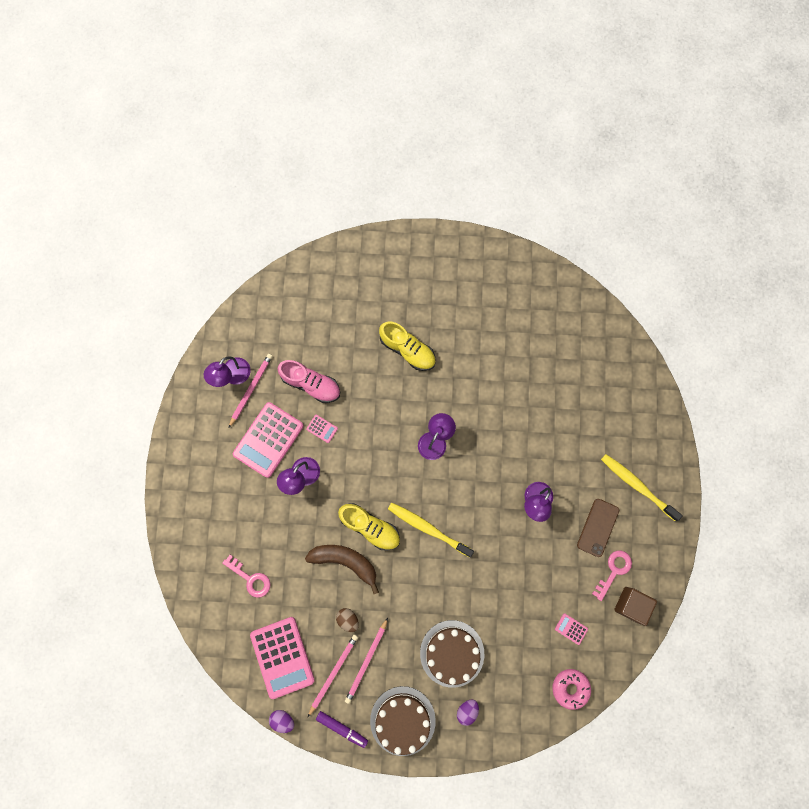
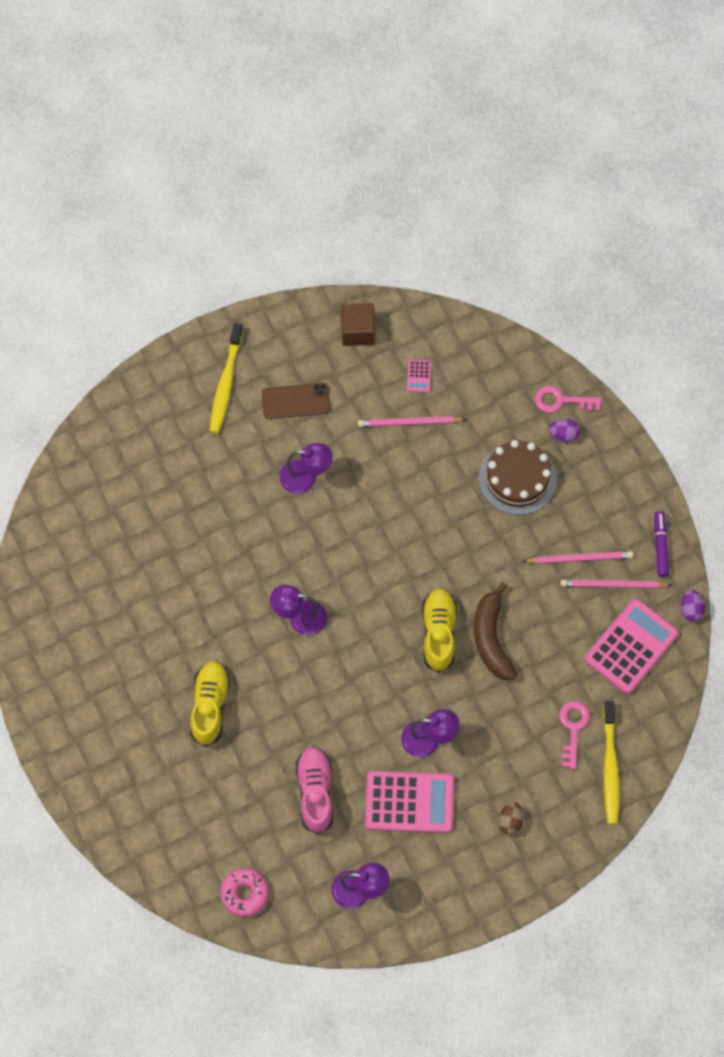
camera: 120 degrees left, 10 degrees down
pink pencil [229,354,272,427] -> pink pencil moved to [358,416,467,427]
pink calculator [306,415,338,443] -> none
brown egg [336,608,359,632] -> brown egg moved to [498,802,523,835]
brown cake [370,686,436,756] -> none
yellow toothbrush [388,502,474,557] -> yellow toothbrush moved to [603,701,620,824]
pink donut [552,669,591,710] -> pink donut moved to [220,868,269,917]
pink key [592,551,632,601] -> pink key moved to [535,386,602,413]

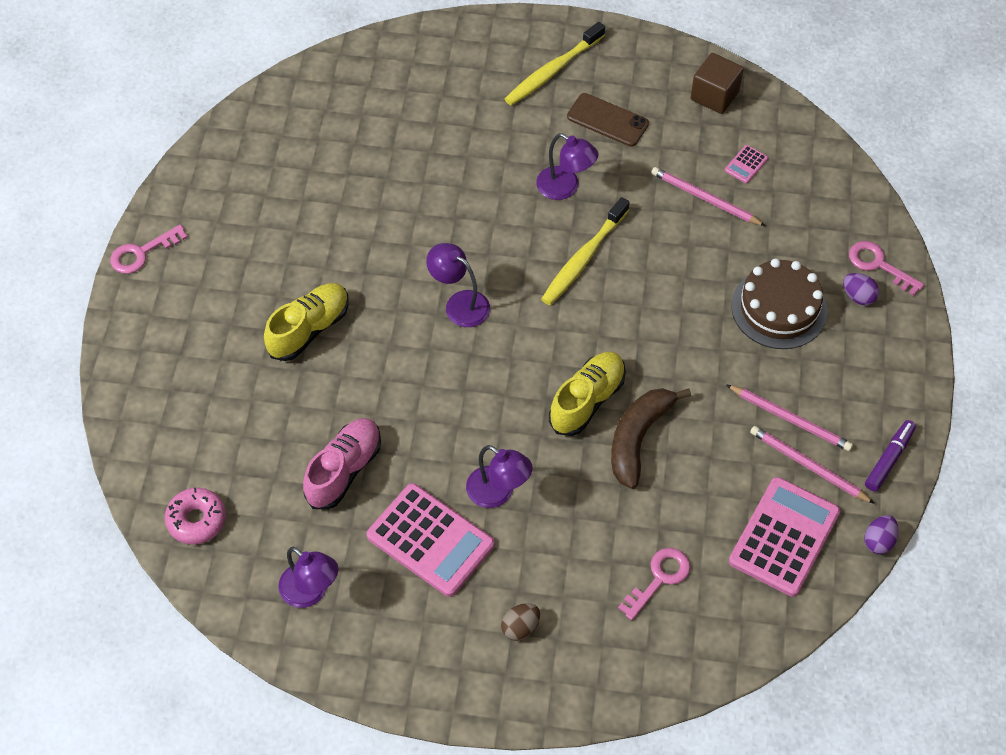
camera: 35 degrees right, 10 degrees down
pink calculator [584,598,679,694] -> pink calculator turned 45 degrees counterclockwise [729,477,840,597]
yellow toothbrush [603,701,620,824] -> yellow toothbrush moved to [541,197,630,305]
none -> pink key [110,225,188,274]

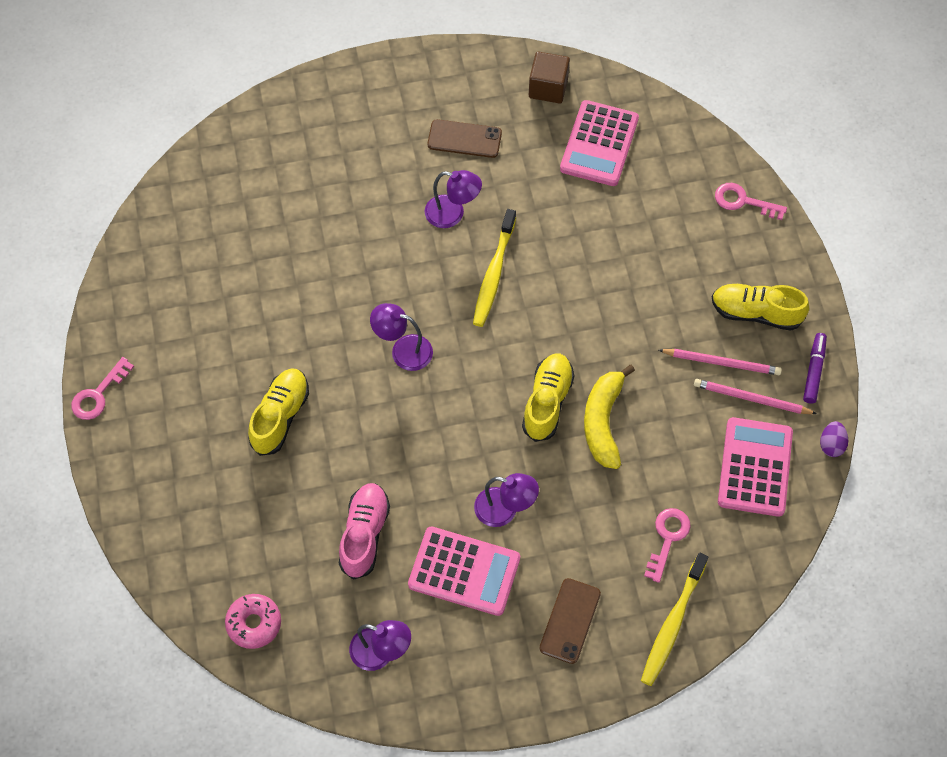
camera: 20 degrees left, 5 degrees up
brown egg [501,603,540,641] -> brown phone [539,578,601,664]
yellow toothbrush [505,22,605,105] -> yellow toothbrush moved to [641,553,708,686]
brown banana [611,388,691,489] -> yellow banana [584,365,635,469]
pink pencil [651,167,766,226] -> none
pink calculator [725,145,768,183] -> pink calculator [560,100,639,186], size x2.40
brown cake [731,259,827,349] -> none
purple egg [843,273,879,305] -> none
none -> yellow shoe [712,284,809,331]

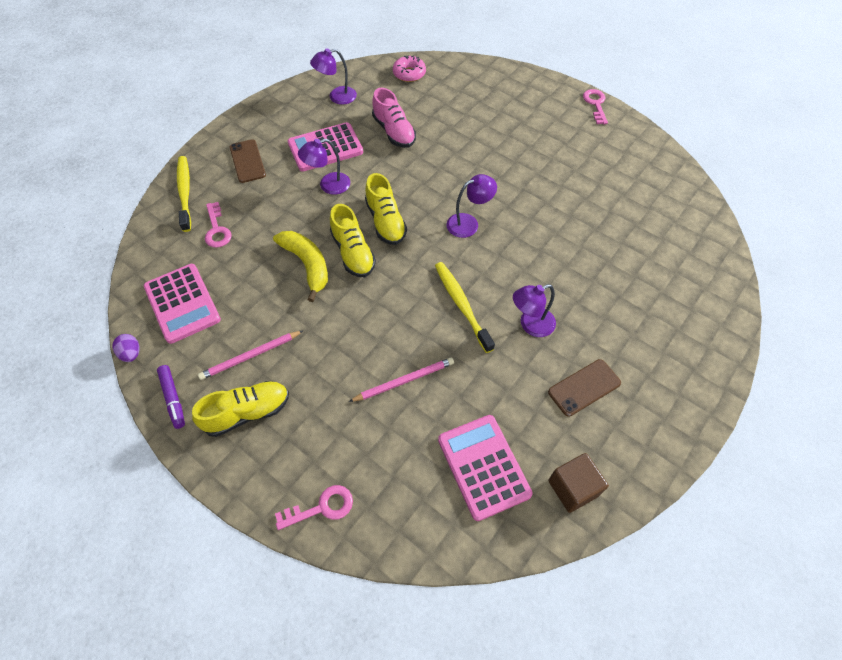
camera: 140 degrees right, 5 degrees down
yellow shoe [248,368,309,456] -> yellow shoe moved to [365,173,407,245]
pink pencil [694,379,817,414] -> pink pencil moved to [349,358,454,402]

